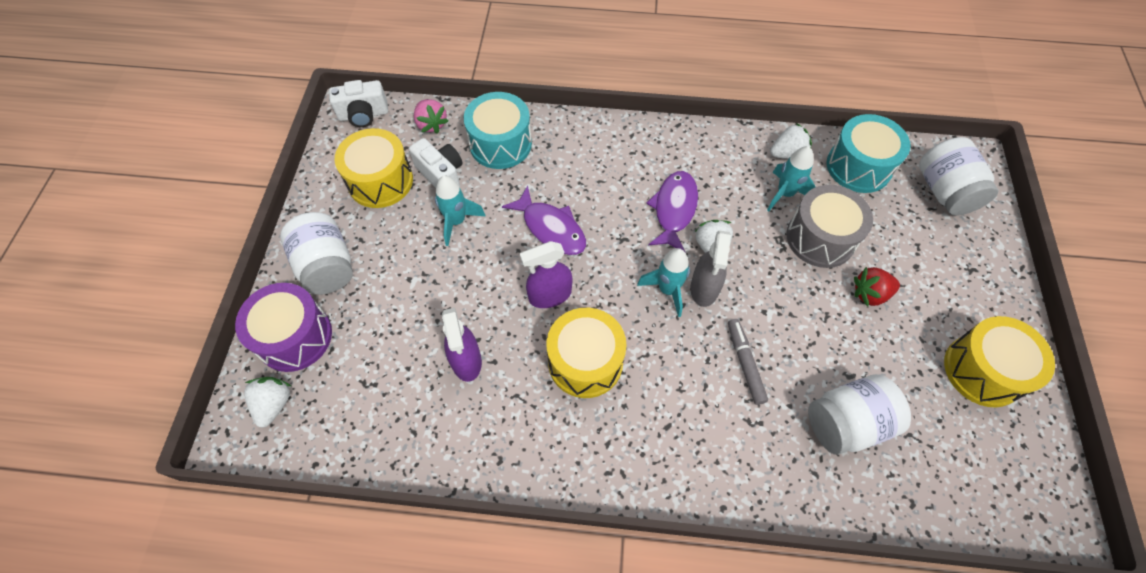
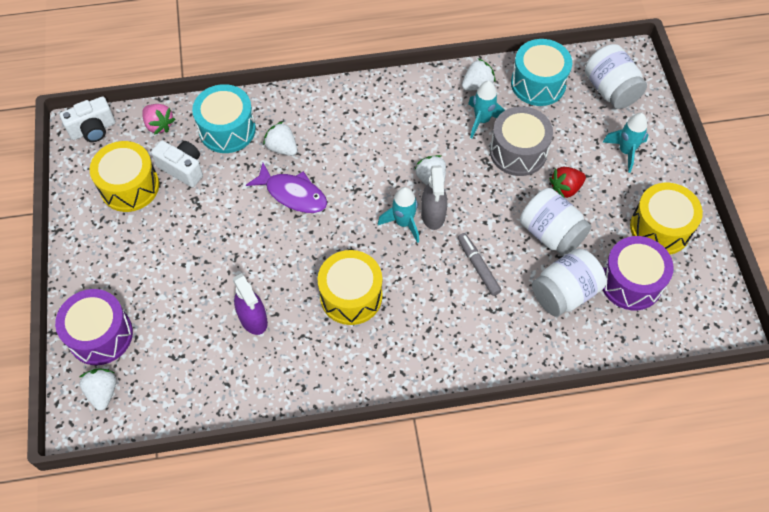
camera: 15 degrees left, 0 degrees up
white jar [280,212,353,295] -> white jar moved to [520,188,591,256]
turquoise rocket [435,176,486,246] -> turquoise rocket moved to [603,113,648,173]
purple spray bottle [520,241,573,308] -> none
purple fish [646,171,698,252] -> none
none -> white strawberry [263,121,297,156]
none -> purple drum [602,236,674,310]

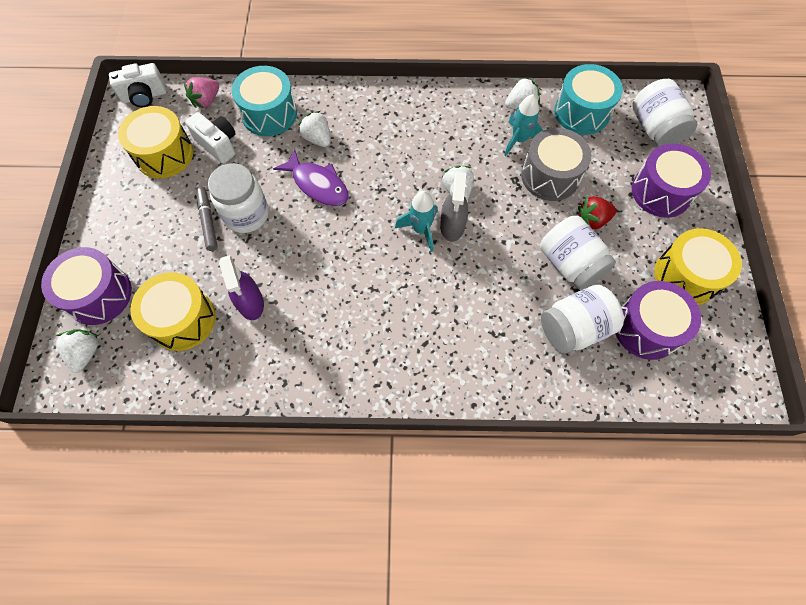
camera: 10 degrees right, 5 degrees up
pink strawberry [142,104,175,135] -> pink strawberry turned 75 degrees clockwise [184,77,219,108]
yellow drum [318,250,383,325] -> yellow drum moved to [130,272,216,351]
grey marker [458,233,501,296] -> grey marker moved to [196,187,218,251]
turquoise rocket [603,113,648,173] -> purple drum [632,144,711,218]
none -> white jar [208,163,269,233]

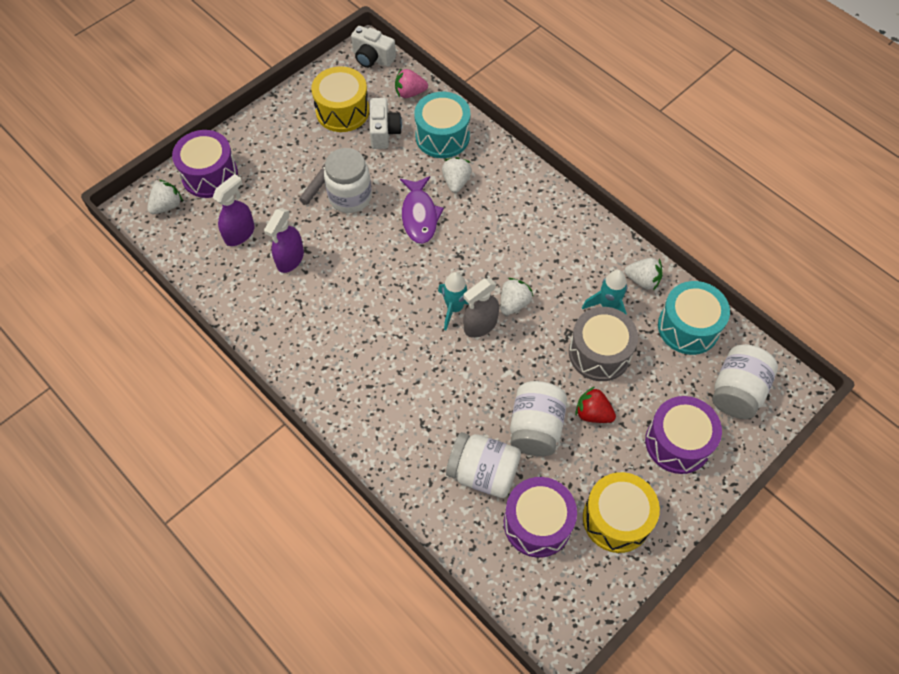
camera: 45 degrees right, 5 degrees down
yellow drum [130,272,216,351] -> purple spray bottle [212,174,255,246]

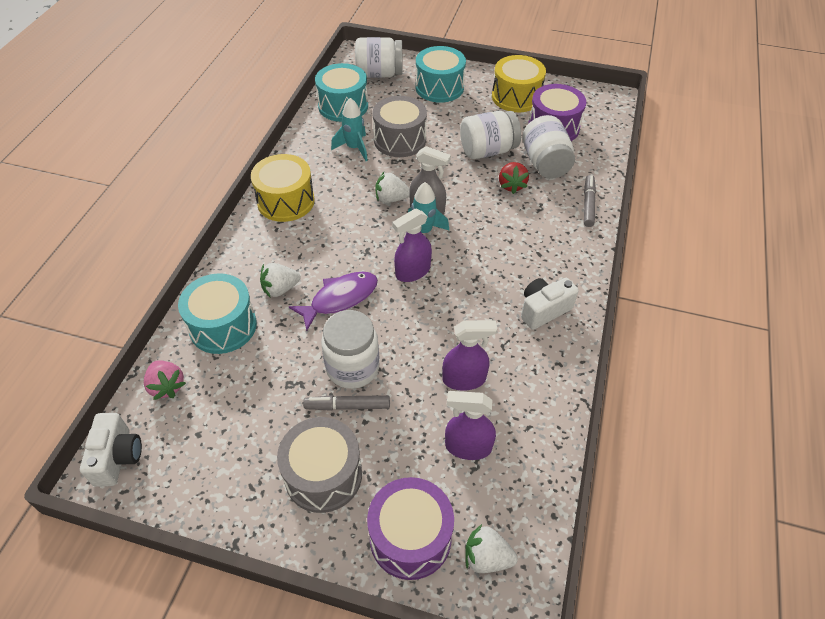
camera: 120 degrees left, 10 degrees down
yellow drum [311,66,369,132] -> yellow drum moved to [251,154,315,222]
white camera [370,98,402,149] -> white camera moved to [521,278,579,330]
red strawberry [575,387,616,423] -> red strawberry moved to [499,162,529,194]
white strawberry [624,258,663,291] -> none
purple drum [645,396,722,474] -> turquoise drum [416,46,466,103]
none -> grey drum [277,417,362,513]
none -> purple spray bottle [392,208,432,282]
none -> grey marker [584,175,596,227]

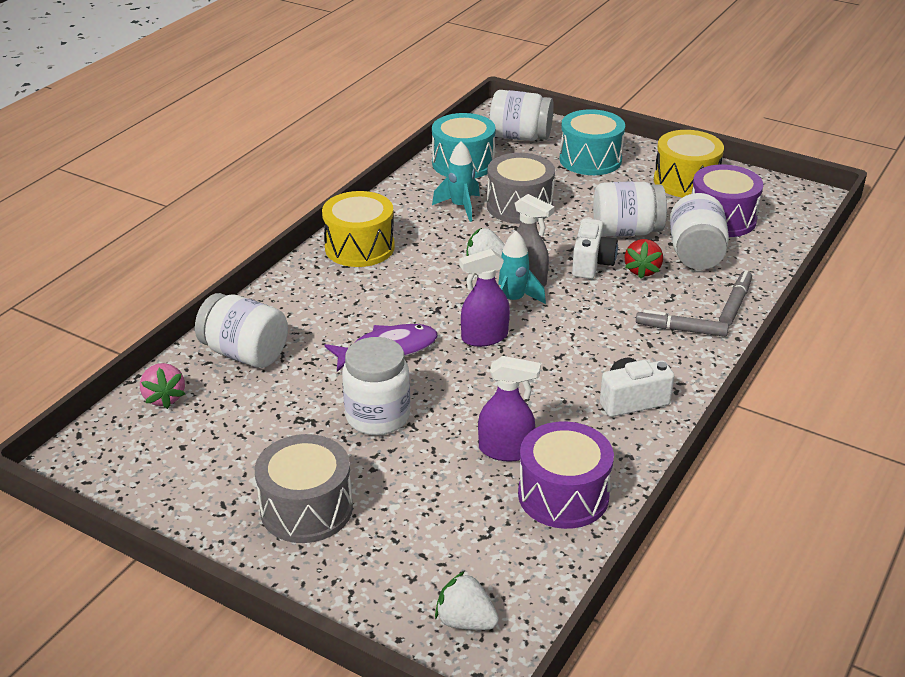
camera: 15 degrees right, 15 degrees down
white camera [80,413,142,487] -> white camera moved to [572,218,618,279]
turquoise drum [178,273,257,354] -> white jar [195,293,288,368]
white strawberry [260,263,301,297] -> none
grey marker [303,395,390,411] -> grey marker moved to [636,310,729,337]
purple drum [367,477,454,580] -> purple drum moved to [518,421,614,529]
purple spray bottle [445,391,496,460] -> none

